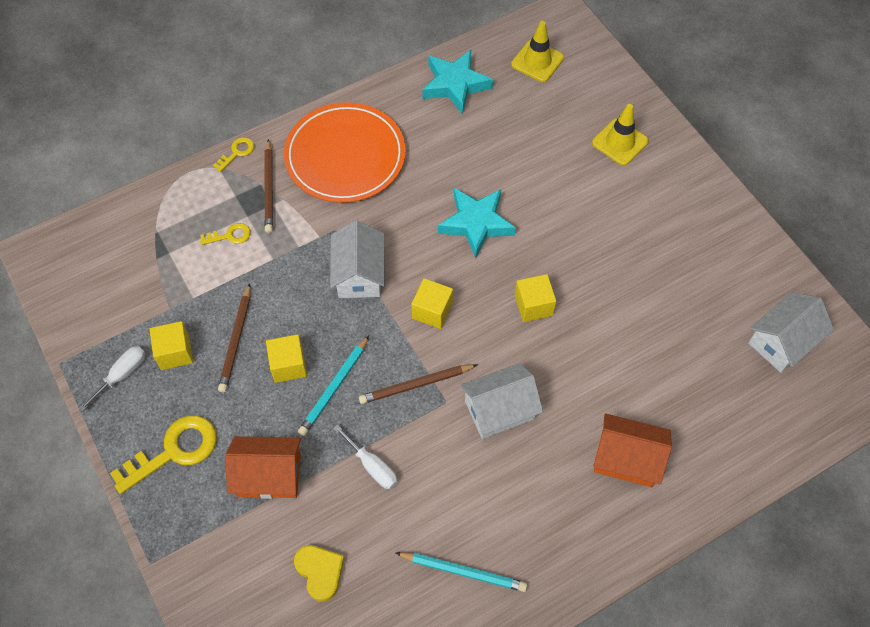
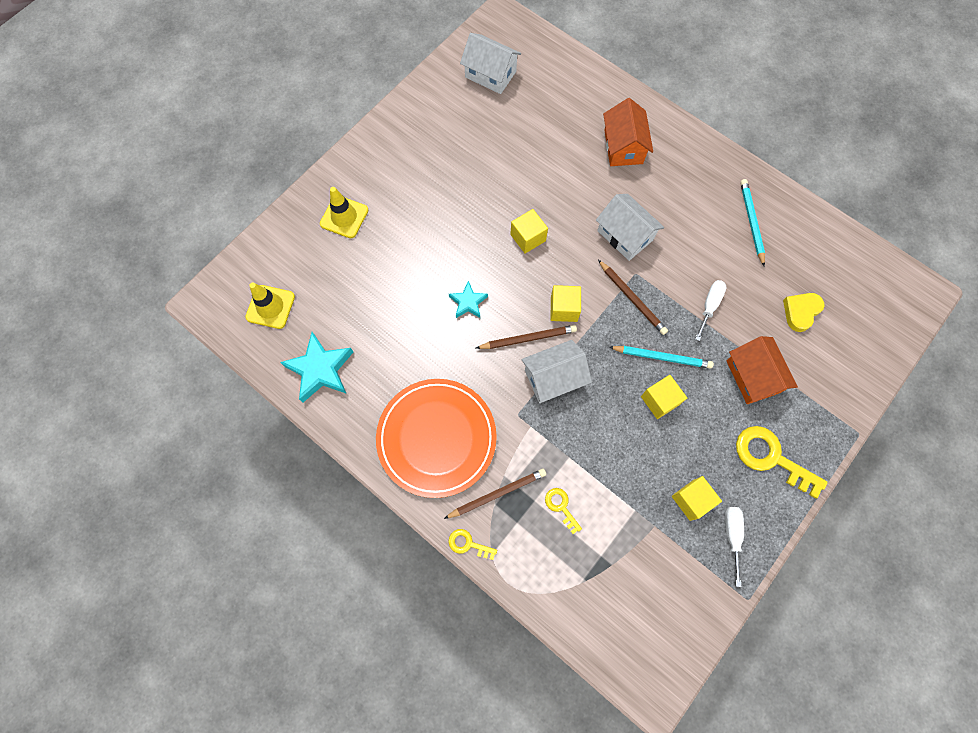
camera: 110 degrees left, 10 degrees up
white screwdriver [79,346,145,412] -> white screwdriver turned 75 degrees clockwise [725,507,744,587]
brown pencil [218,283,251,392] -> brown pencil moved to [476,325,577,349]
turquoise star [438,188,516,258] -> turquoise star [449,281,488,318], size x0.58

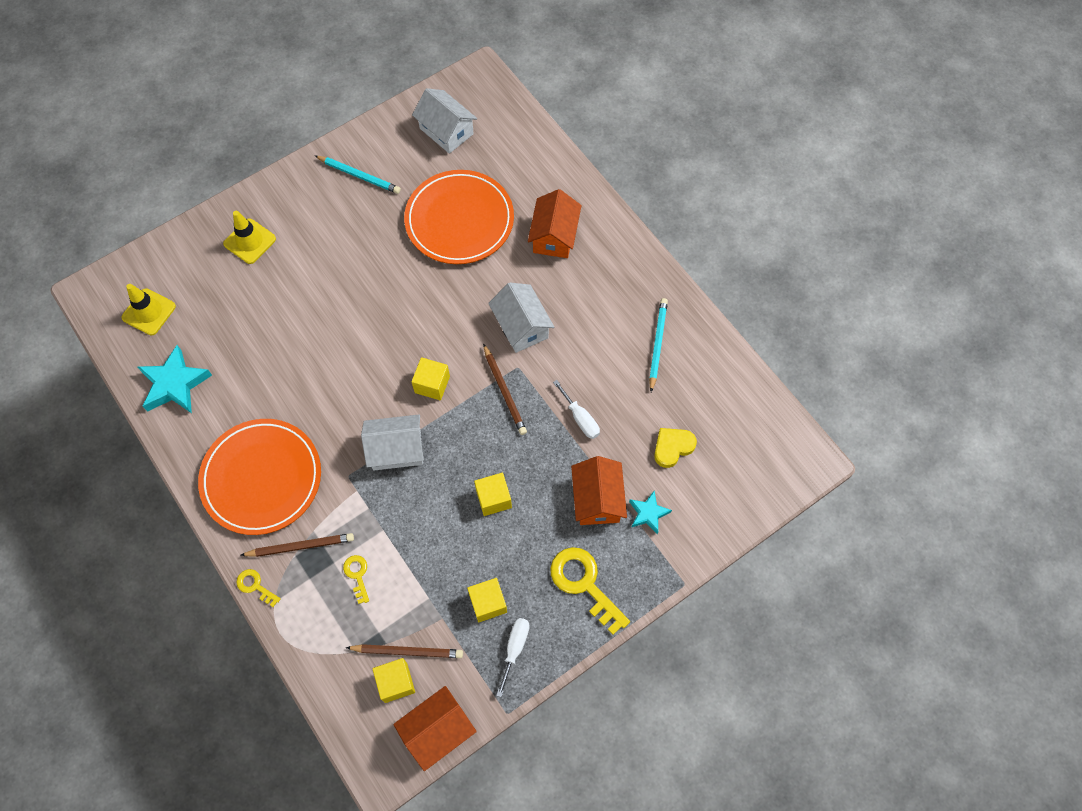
camera: 15 degrees right, 5 degrees down
turquoise star [449,281,488,318] -> turquoise star moved to [629,491,672,534]
brown pencil [476,325,577,349] -> brown pencil moved to [346,644,463,658]
yellow cube [510,209,548,254] -> yellow cube moved to [373,658,415,703]
turquoise pencil [609,346,714,369] -> turquoise pencil moved to [315,156,401,194]
white screwdriver [695,280,726,341] -> white screwdriver turned 105 degrees clockwise [553,380,600,439]
none -> orange house [393,686,477,771]
none -> orange plate [404,170,514,264]

